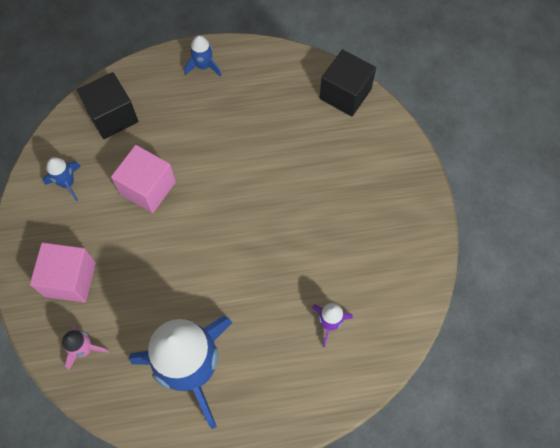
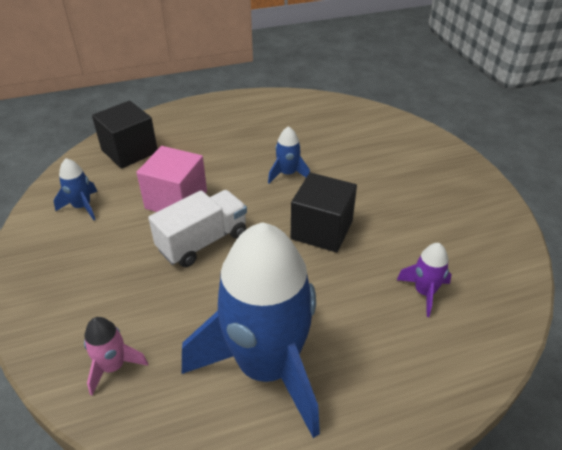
camera: 10 degrees left, 25 degrees down
pink cube [30,242,96,303] -> none
blue rocket [184,35,222,77] -> blue rocket moved to [268,126,310,183]
black cube [320,49,376,117] -> black cube moved to [291,173,357,253]
none -> white truck [148,190,247,267]

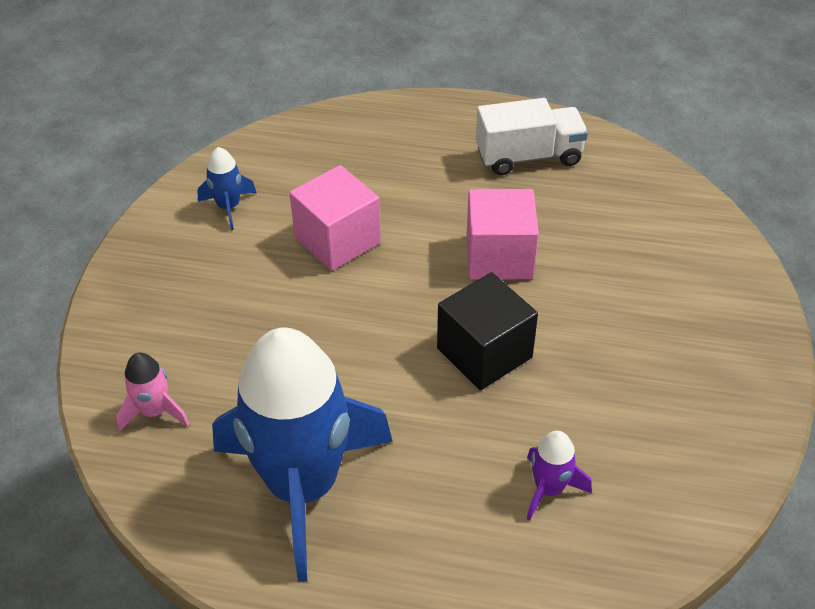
camera: 30 degrees right, 5 degrees up
black cube [92,101,158,169] -> none
white truck [148,190,247,267] -> white truck moved to [476,98,588,175]
blue rocket [268,126,310,183] -> pink cube [467,189,539,280]

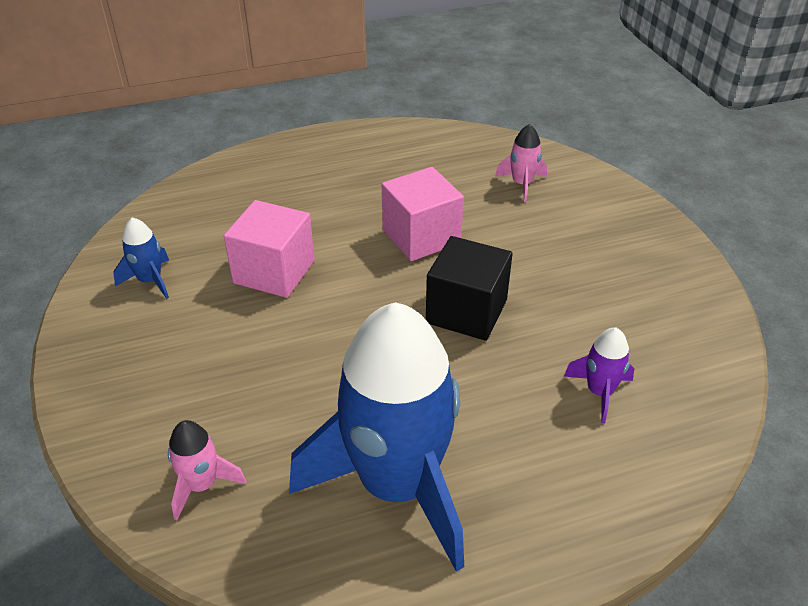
camera: 30 degrees left, 5 degrees down
white truck [476,98,588,175] -> none
none -> pink rocket [495,124,547,202]

